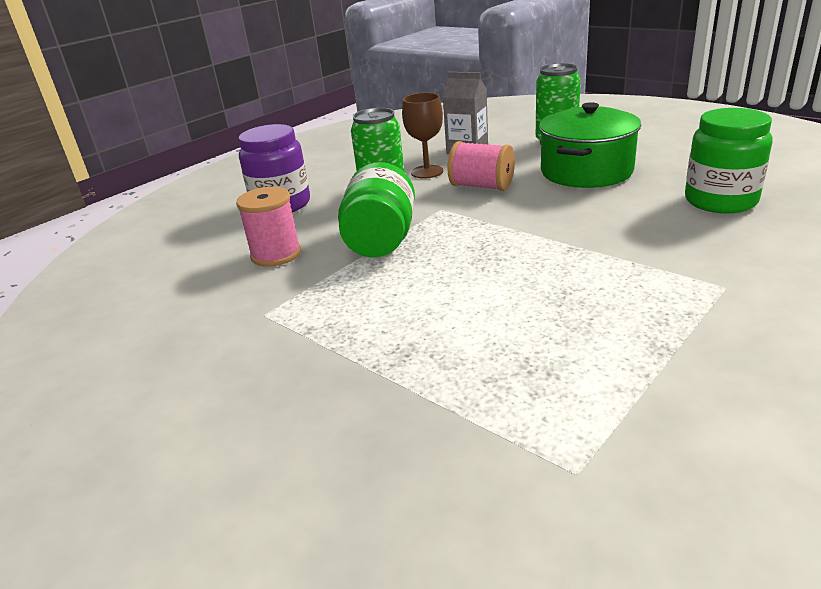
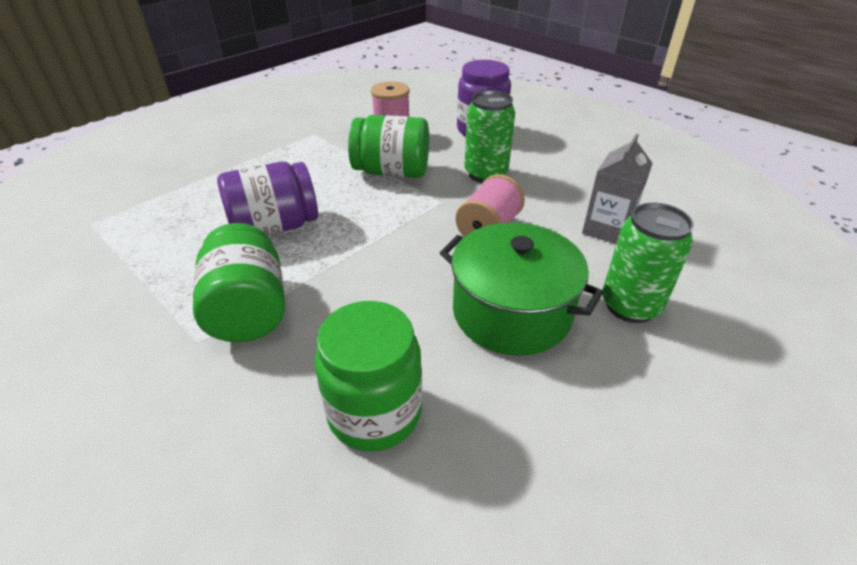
camera: 90 degrees right, 10 degrees up
brown goblet [402,93,443,178] -> none
none -> green jar [193,223,285,342]
none -> purple jar [217,162,318,235]

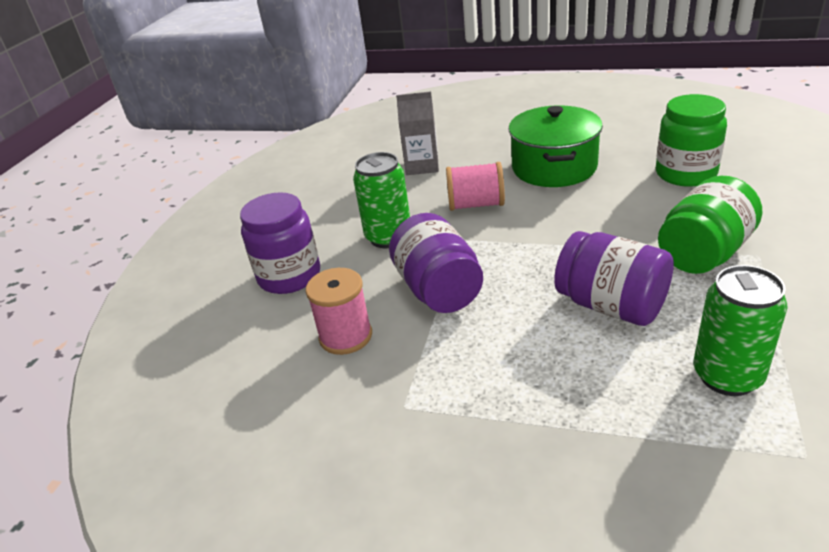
camera: 115 degrees left, 5 degrees down
green jar [348,115,429,178] -> purple jar [389,213,483,313]
green can [602,203,694,323] -> green can moved to [694,265,788,396]

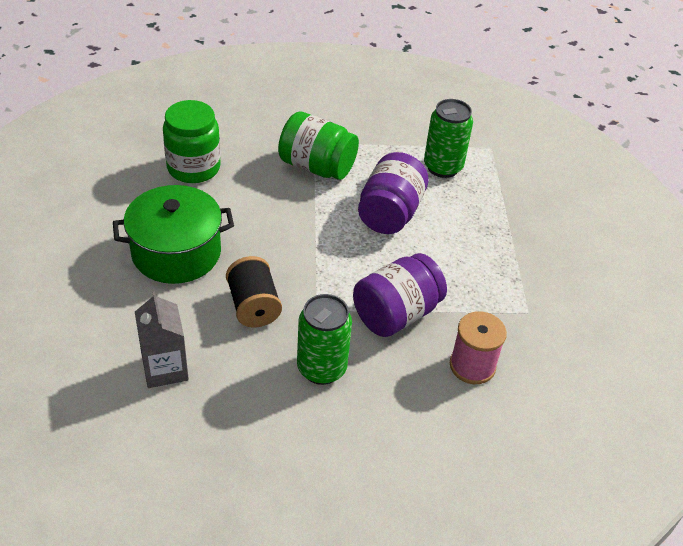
camera: 115 degrees left, 10 degrees up
purple jar [240,192,320,294] -> none
pink spool [446,162,505,211] -> black spool [226,256,282,327]

